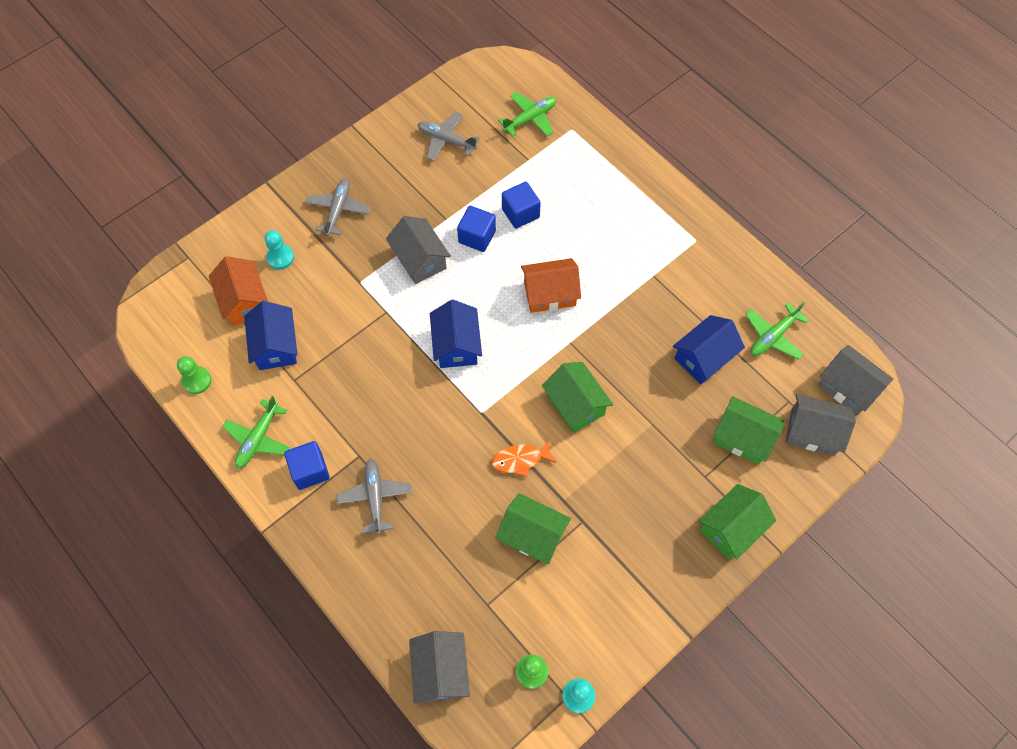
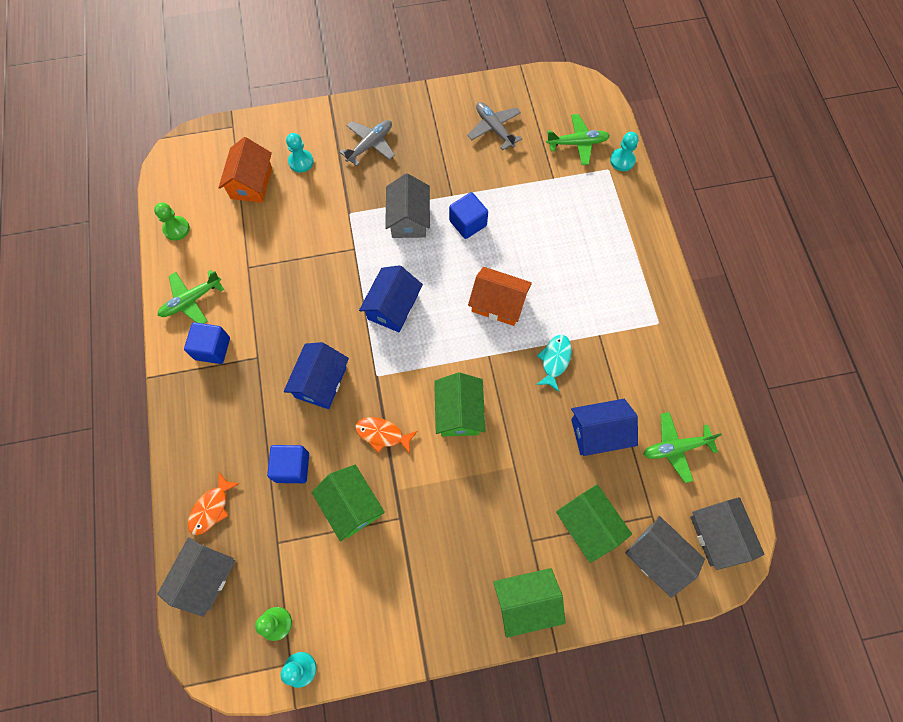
camera: 30 degrees right, 5 degrees up
blue house [244,301,297,370] -> blue house moved to [284,342,349,409]
grey plane [337,459,412,535] -> none
blue cube [502,182,541,228] -> blue cube moved to [267,445,309,483]
none -> orange fish [188,472,240,535]
none -> turquoise fish [536,335,572,392]
none -> turquoise pawn [610,132,639,171]

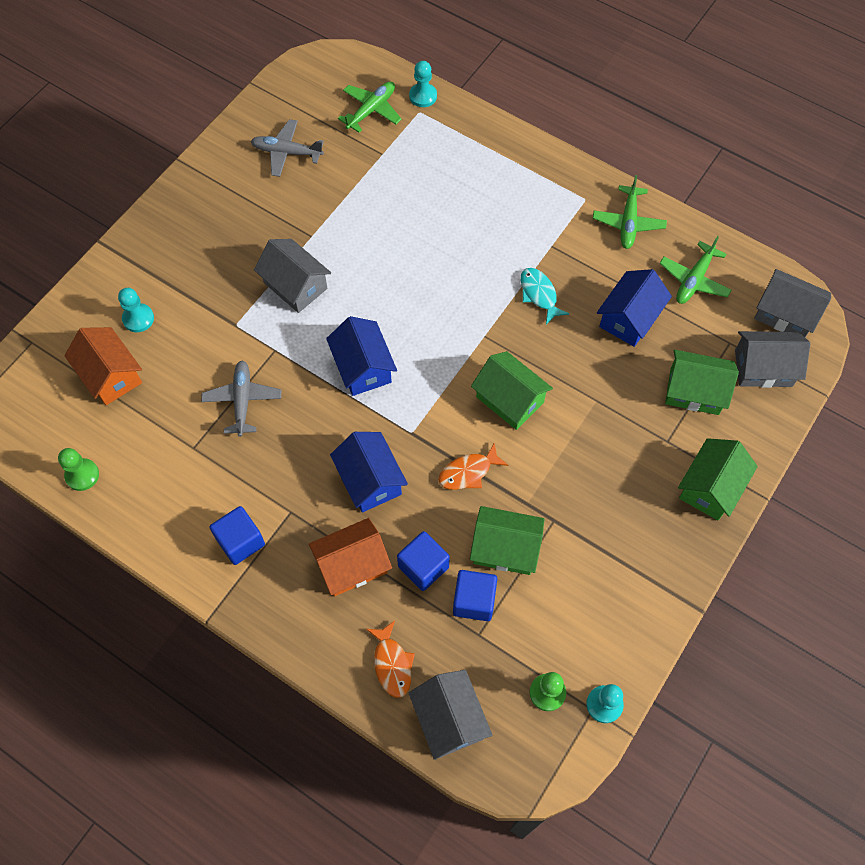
camera: 45 degrees left, 5 degrees down
green plane [158,270,224,324] -> green plane moved to [593,175,667,249]
grey plane [339,120,395,166] -> grey plane moved to [201,360,281,437]
blue cube [449,192,488,239] -> blue cube moved to [453,570,497,621]
orange house [468,267,532,326] -> orange house moved to [309,518,392,596]

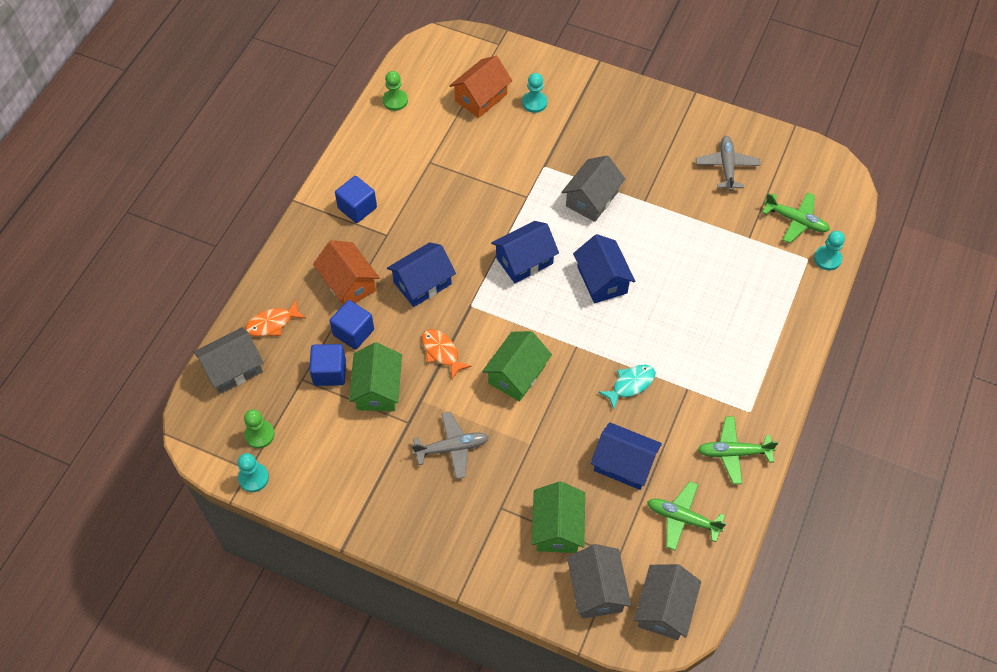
camera: 80 degrees right, 5 degrees down
grey plane [201,360,281,437] -> grey plane moved to [412,412,489,479]
green house [678,438,758,520] -> none
none -> blue house [573,234,635,303]

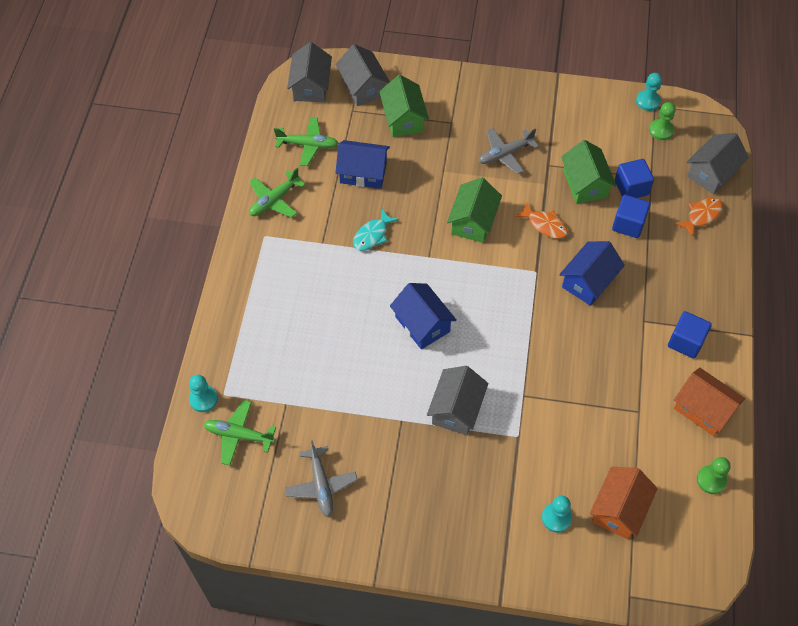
camera: 165 degrees right, 0 degrees up
orange house [313,240,380,305] -> orange house moved to [674,367,745,436]
blue house [491,221,559,283] -> none
green plane [698,417,778,484] -> green plane turned 150 degrees clockwise [249,168,305,218]

